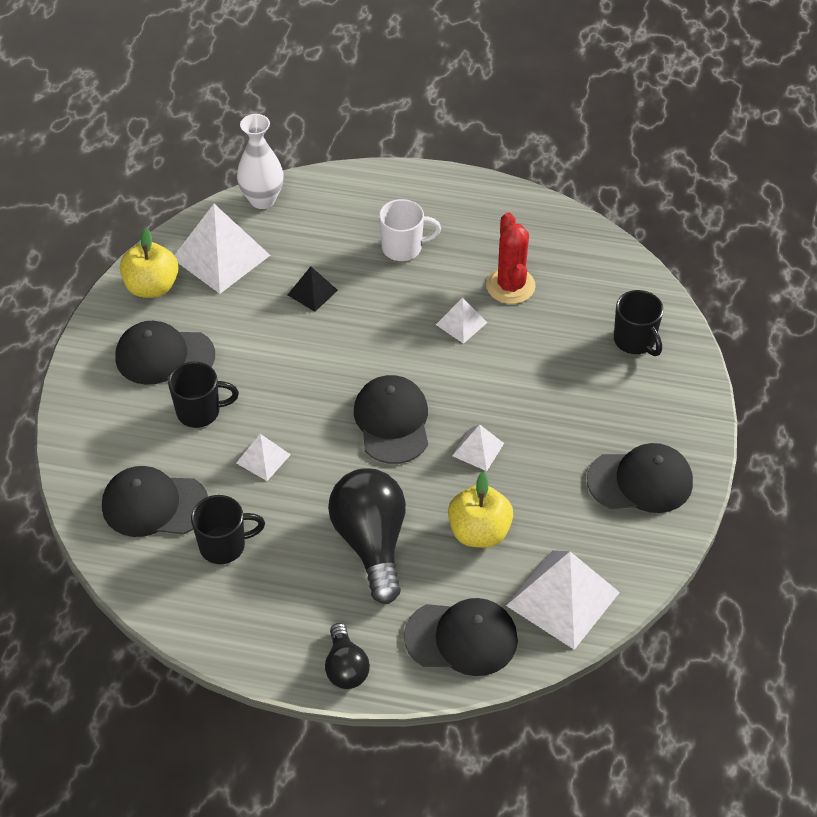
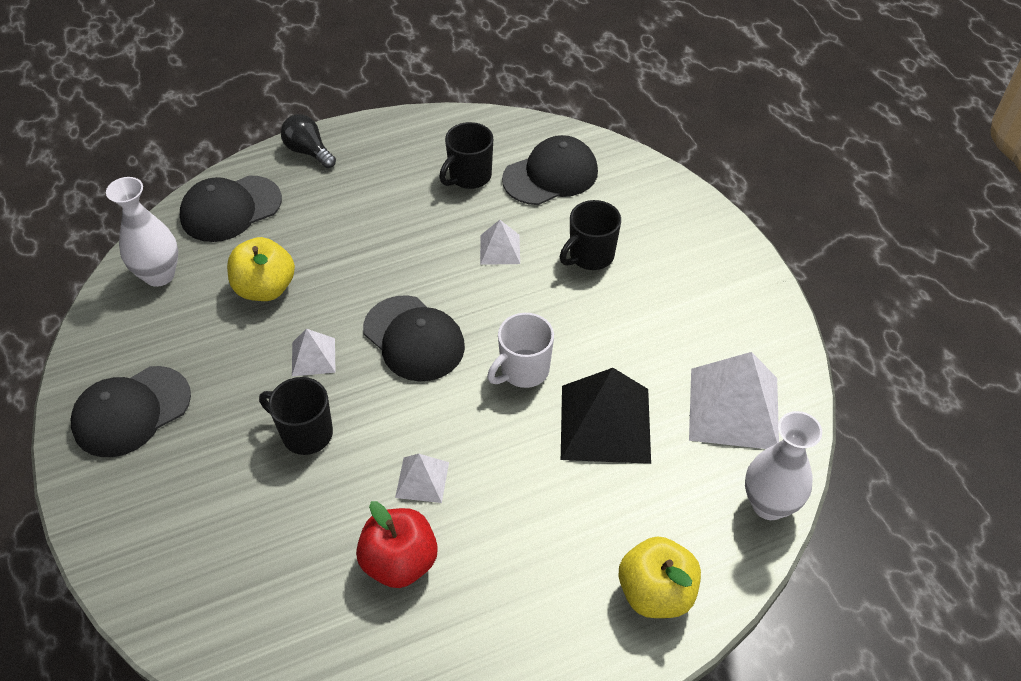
camera: 145 degrees right, 0 degrees up
black cap [115,321,215,385] -> none
yellow apple [120,229,179,298] -> yellow apple moved to [618,536,701,618]
black pyramid [288,266,338,312] -> black pyramid [561,368,651,464], size x1.96
black light bulb [328,468,406,604] -> none
white mug [379,199,441,261] -> white mug moved to [487,313,554,388]
red cactus [486,212,536,304] -> red apple [356,501,438,588]
white pyramid [506,550,620,650] -> white vase [106,177,178,287]
black mug [614,290,664,356] -> black mug moved to [259,377,333,455]

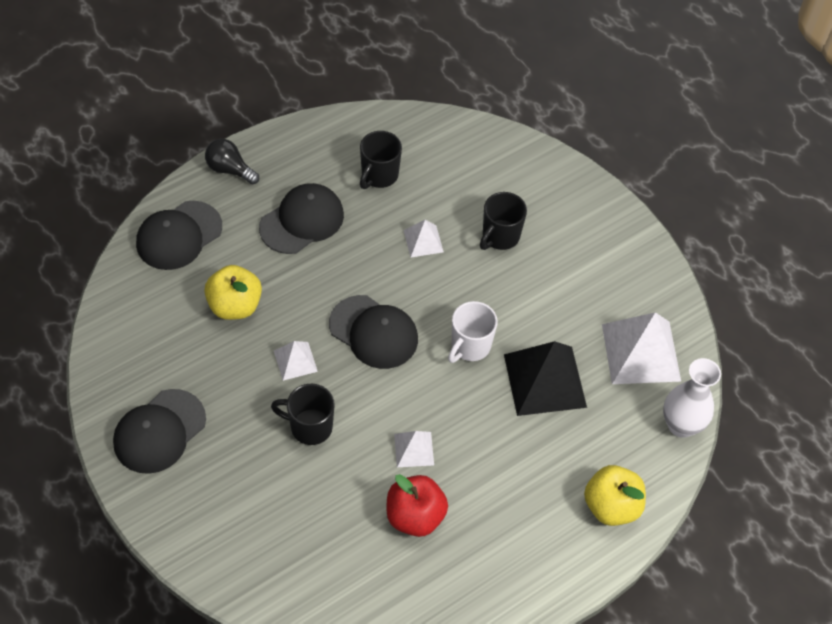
camera: 15 degrees left, 5 degrees up
white vase [106,177,178,287] -> none
black cap [502,135,598,205] -> black cap moved to [259,183,344,254]

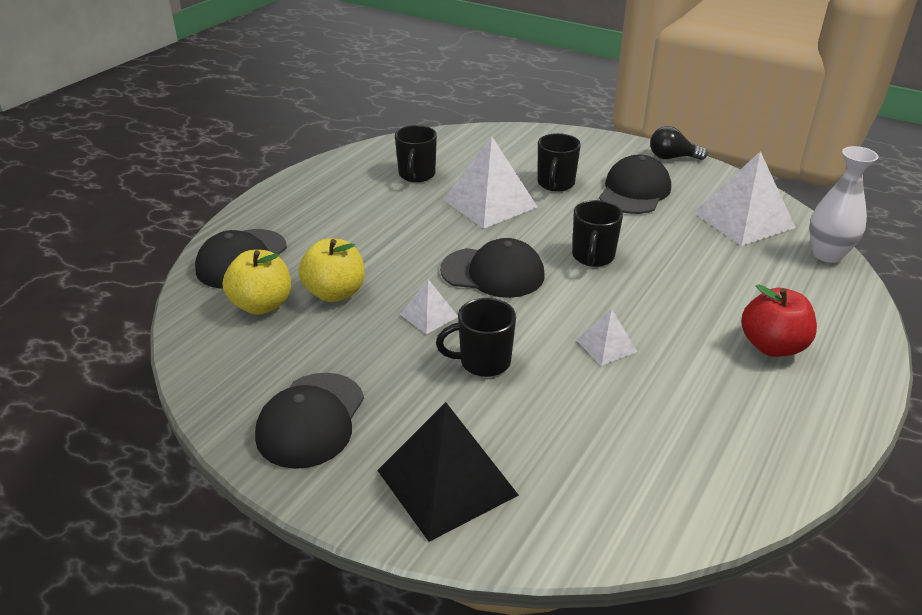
camera: 20 degrees left, 20 degrees down
black light bulb [205,139,259,184] -> black light bulb moved to [650,126,708,160]
black cap [259,183,344,254] -> black cap moved to [599,155,671,214]
red apple [386,474,448,537] -> red apple moved to [741,284,817,357]
white pyramid [403,220,444,257] -> white pyramid [443,136,538,229], size x1.96
white mug [448,301,498,363] -> black mug [572,200,623,267]
black pyramid [504,341,587,416] -> black pyramid moved to [377,402,519,542]
yellow apple [584,465,646,526] -> yellow apple moved to [223,250,291,315]

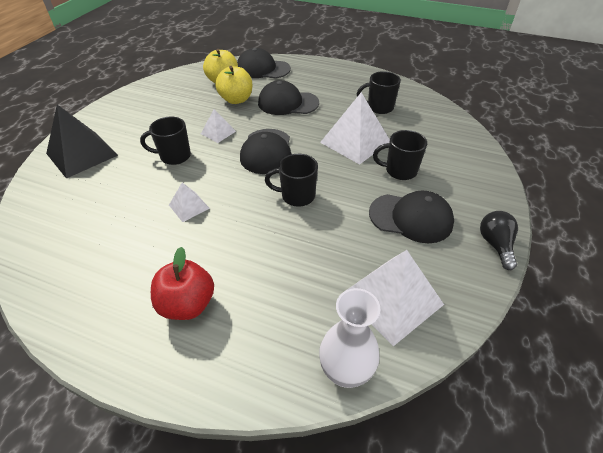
camera: 80 degrees right, 10 degrees up
black cap [255,373,364,469] -> black cap moved to [258,80,319,115]
black mug [436,298,516,377] -> black mug turned 75 degrees counterclockwise [140,117,191,165]

